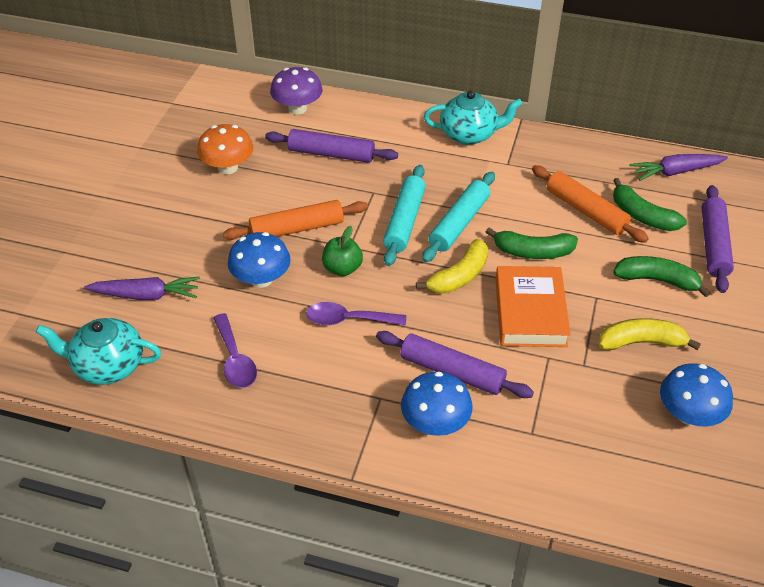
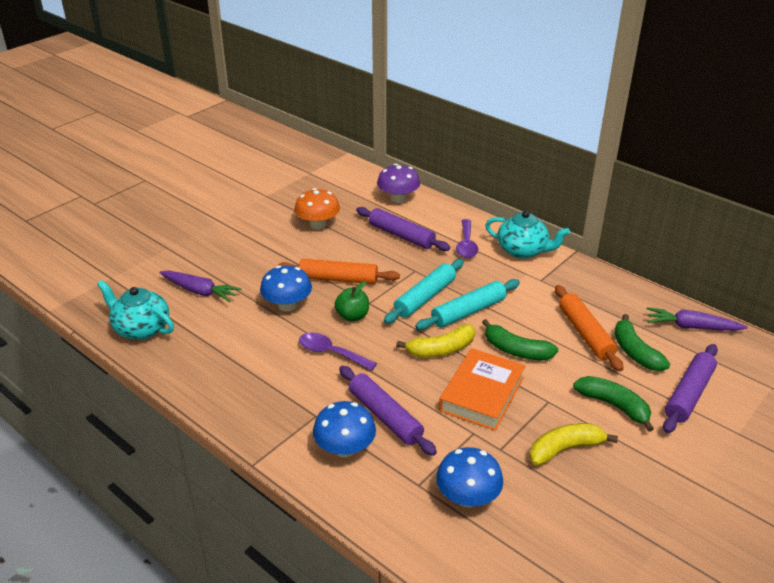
camera: 25 degrees right, 10 degrees down
purple spoon [213,313,257,388] -> purple spoon moved to [456,219,478,258]
yellow banana [599,318,701,350] -> yellow banana turned 45 degrees counterclockwise [529,423,618,466]
blue mushroom [660,363,733,427] -> blue mushroom moved to [436,447,503,507]

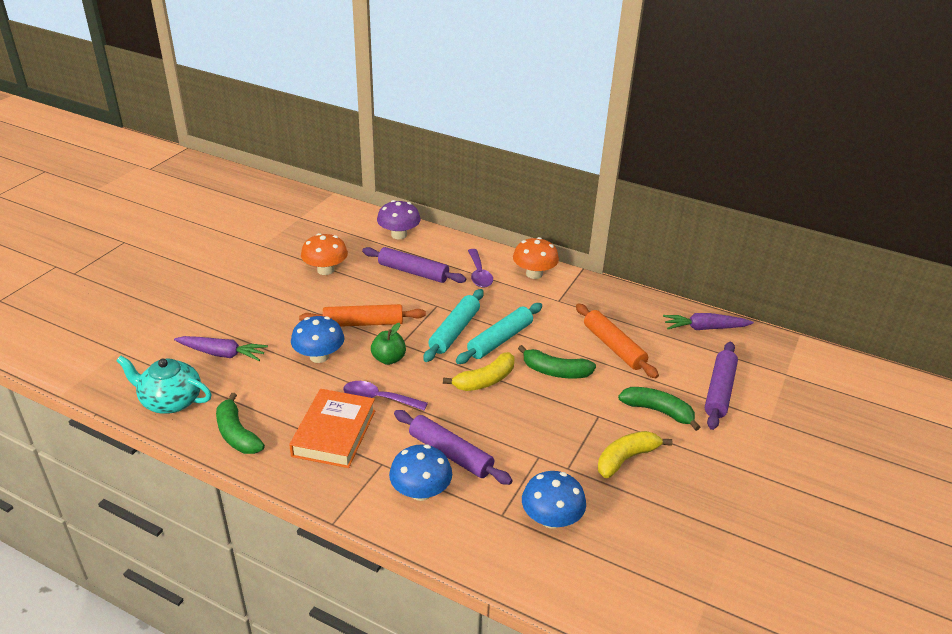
camera: 15 degrees left, 0 degrees up
orange book [439,348,526,431] -> orange book moved to [289,389,375,468]
turquoise teapot [485,211,570,259] -> orange mushroom [513,237,559,279]
green banana [614,314,670,371] -> green banana moved to [216,393,265,454]

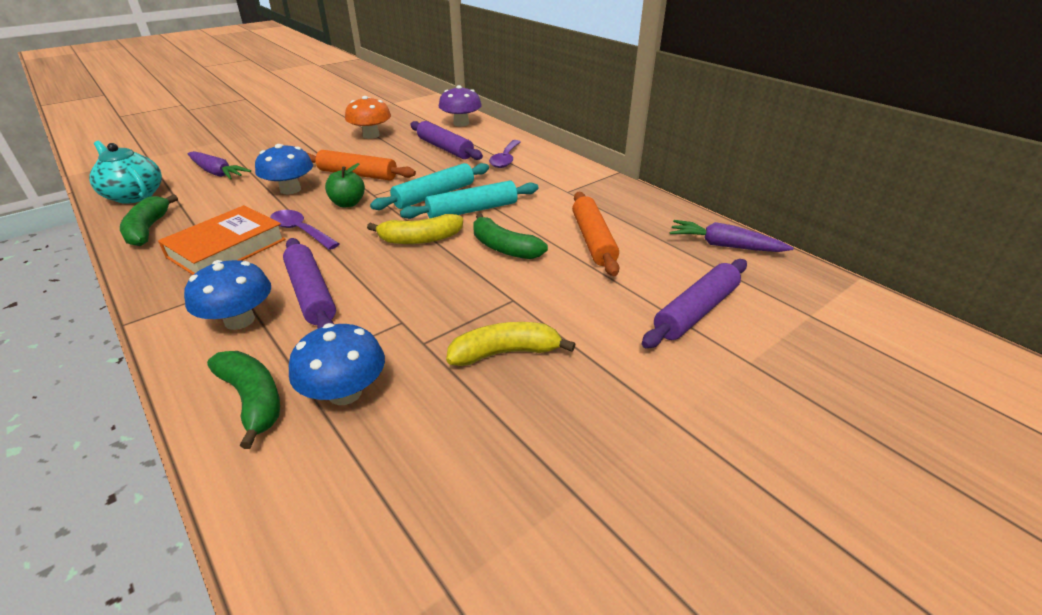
camera: 25 degrees right, 0 degrees up
orange mushroom [513,237,559,279] -> none
green banana [618,387,700,431] -> green banana moved to [207,351,280,449]

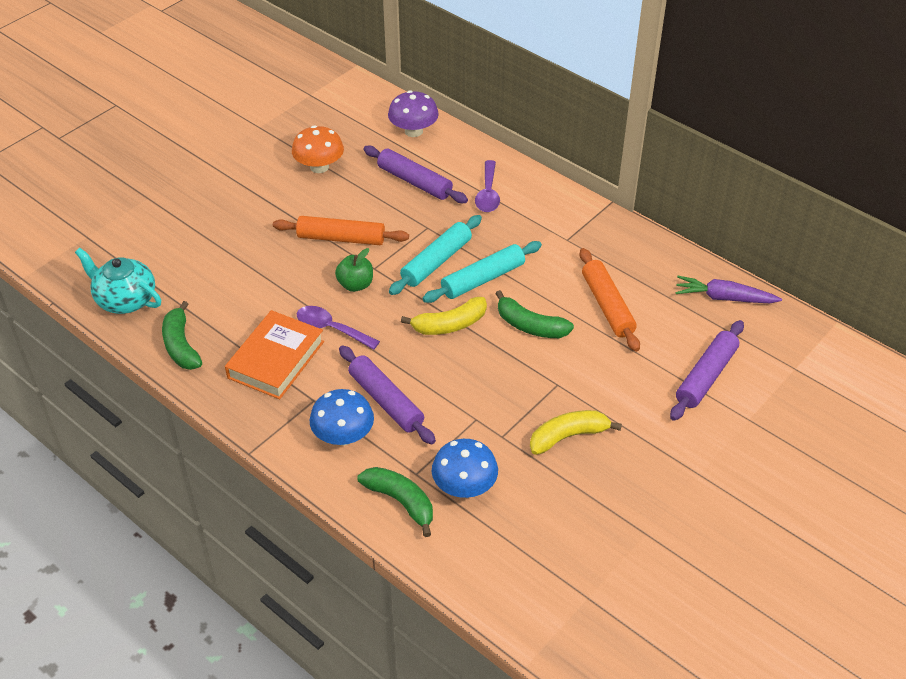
camera: 10 degrees left, 10 degrees up
purple carrot [187,151,251,180] -> none
blue mushroom [255,144,313,194] -> none

